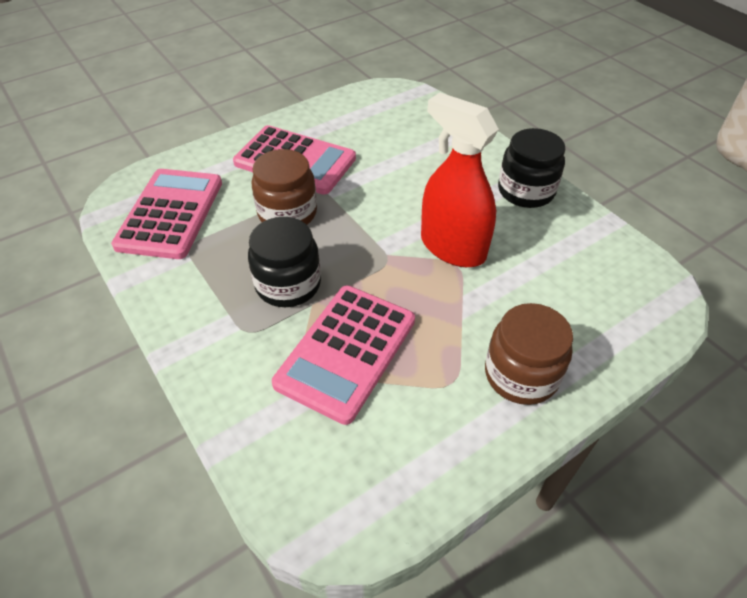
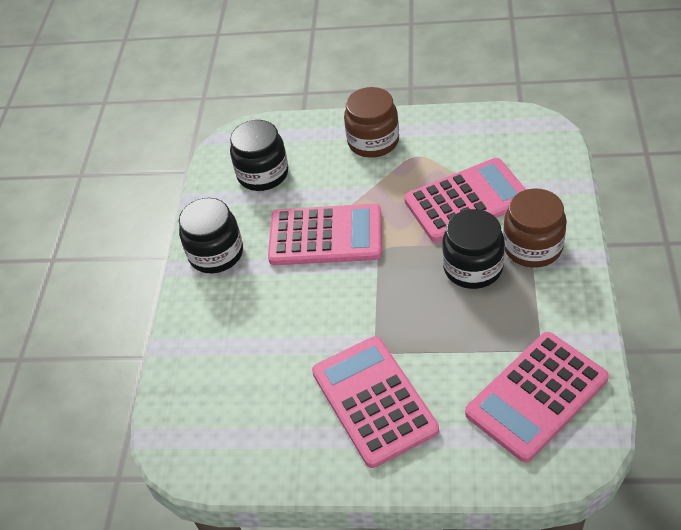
camera: 135 degrees left, 0 degrees up
brown jar [252,149,317,225] -> brown jar moved to [503,189,567,268]
red spray bottle [421,93,499,267] -> pink calculator [268,204,382,265]
none -> black jar [230,120,289,191]

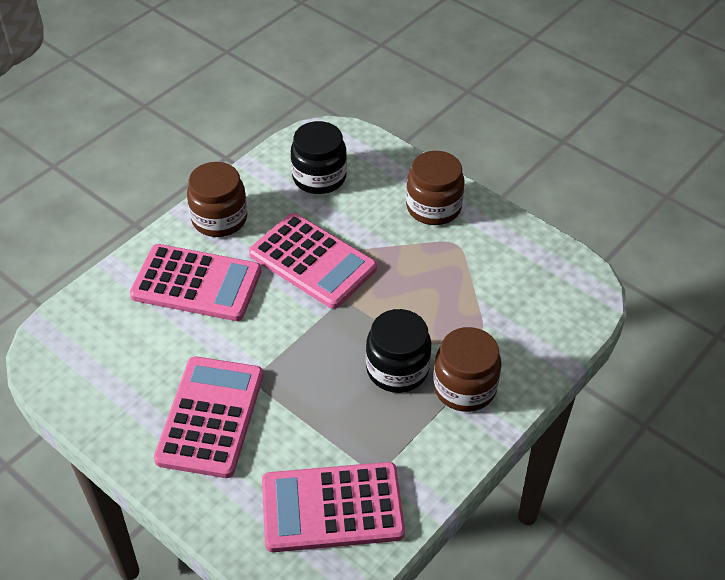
camera: 30 degrees right, 0 degrees up
black jar [179,198,243,273] -> brown jar [187,162,247,237]
pink calculator [404,158,526,242] -> pink calculator moved to [130,244,262,321]

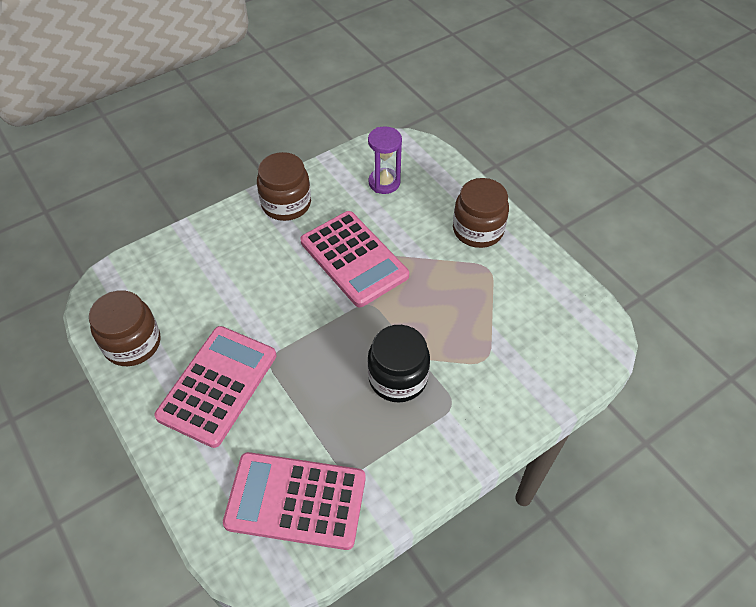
camera: 15 degrees right, 5 degrees up
pink calculator [130,244,262,321] -> none
black jar [291,121,347,194] -> purple hourglass [368,126,402,194]
brown jar [433,327,501,412] -> brown jar moved to [89,290,160,366]

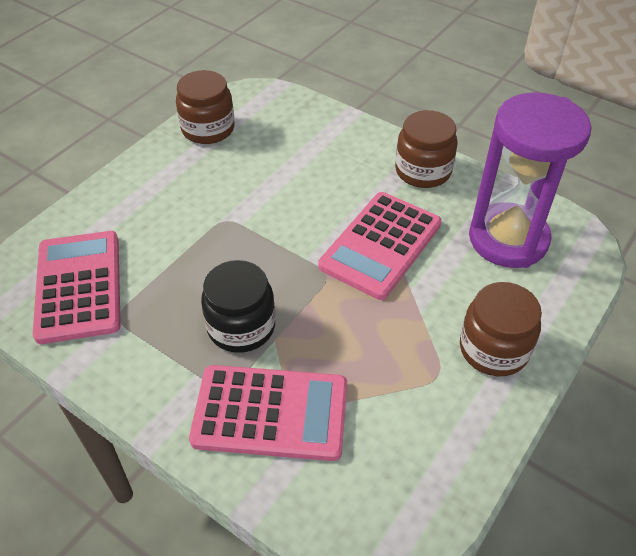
camera: 70 degrees right, 5 degrees down
pink calculator [154,326,276,448] -> pink calculator moved to [189,365,347,461]
purple hourglass [368,126,402,194] -> purple hourglass [469,92,591,268], size x1.96

